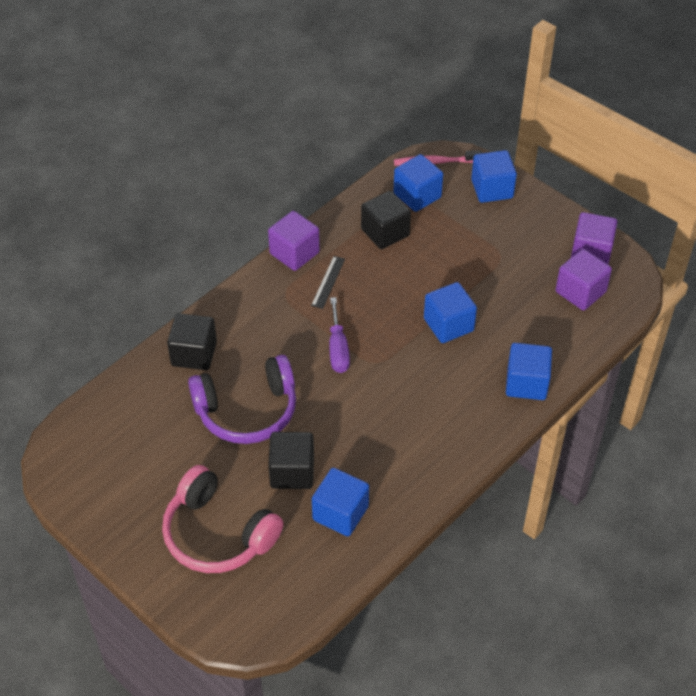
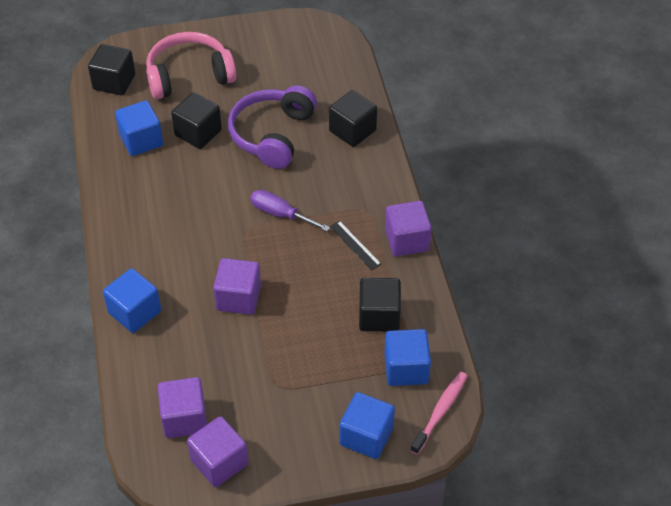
camera: 125 degrees right, 0 degrees up
blue cube [424,282,477,343] -> purple cube [213,258,261,315]
none -> black cube [88,44,135,95]

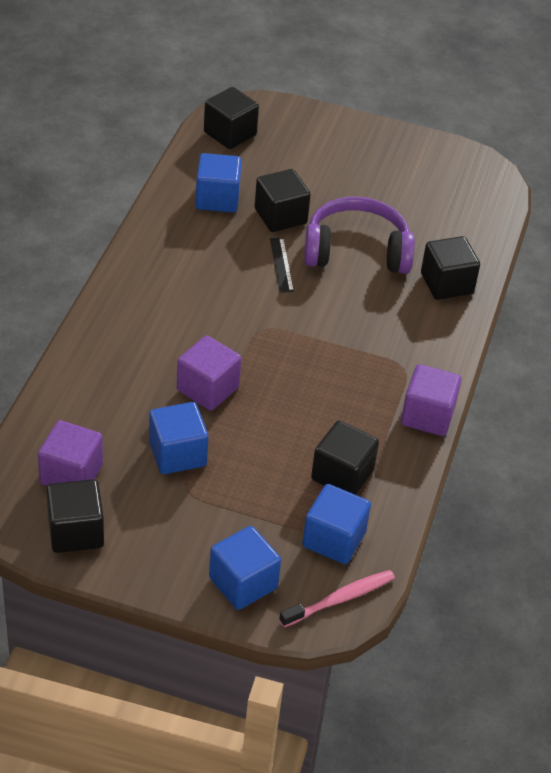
camera: 25 degrees right, 5 degrees down
blue cube [103,268,161,333] -> blue cube moved to [149,402,208,474]
pink headphones [146,32,236,99] -> none
purple cube [187,416,248,487] -> black cube [46,479,104,553]
purple headphones [228,85,317,169] -> purple headphones turned 45 degrees clockwise [304,197,415,274]
purple screwdriver [250,190,330,231] -> none
black ruler [330,221,382,270] -> black ruler moved to [270,238,294,293]

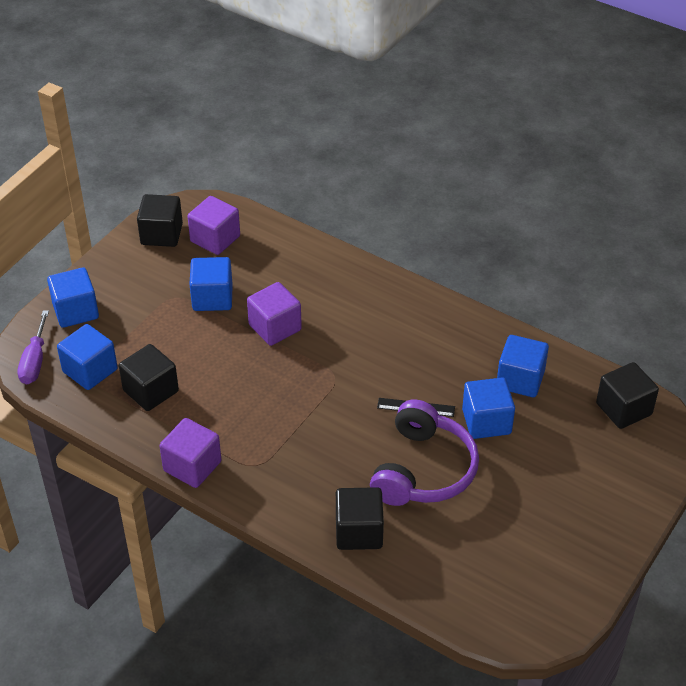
camera: 110 degrees right, 0 degrees up
black cube [255,169,311,232] -> blue cube [462,377,515,439]
pink toothbrush [279,570,395,627] -> purple screwdriver [17,310,49,384]

